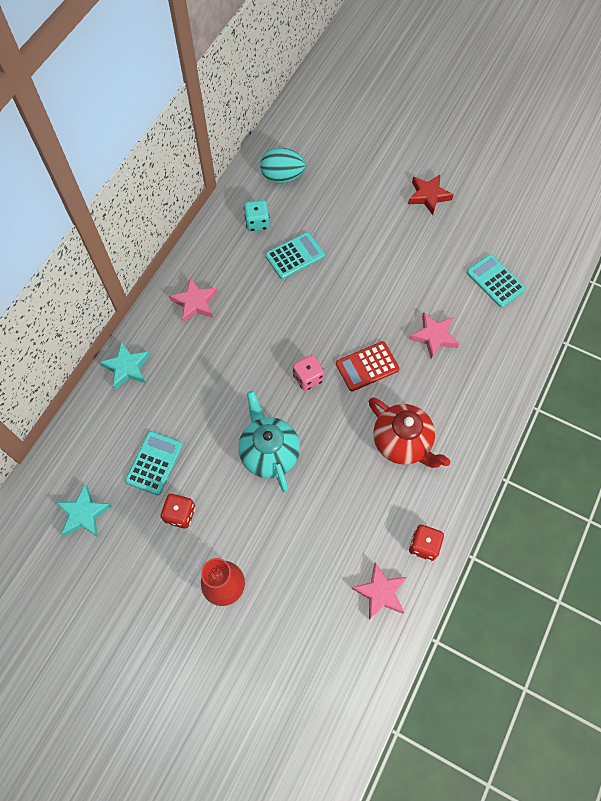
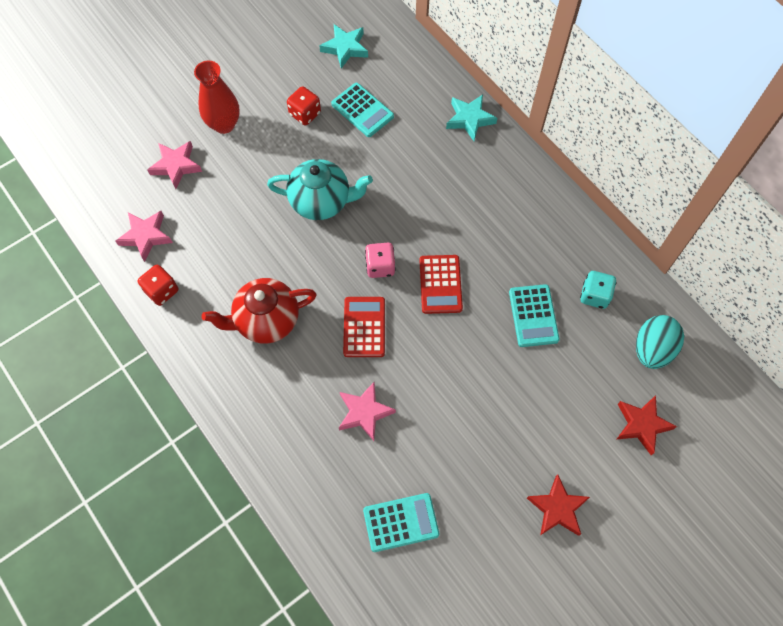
camera: 115 degrees right, 0 degrees up
pink star [169,278,218,323] -> pink star moved to [147,141,202,189]
none -> red calculator [419,255,463,314]
none -> red star [617,395,677,455]

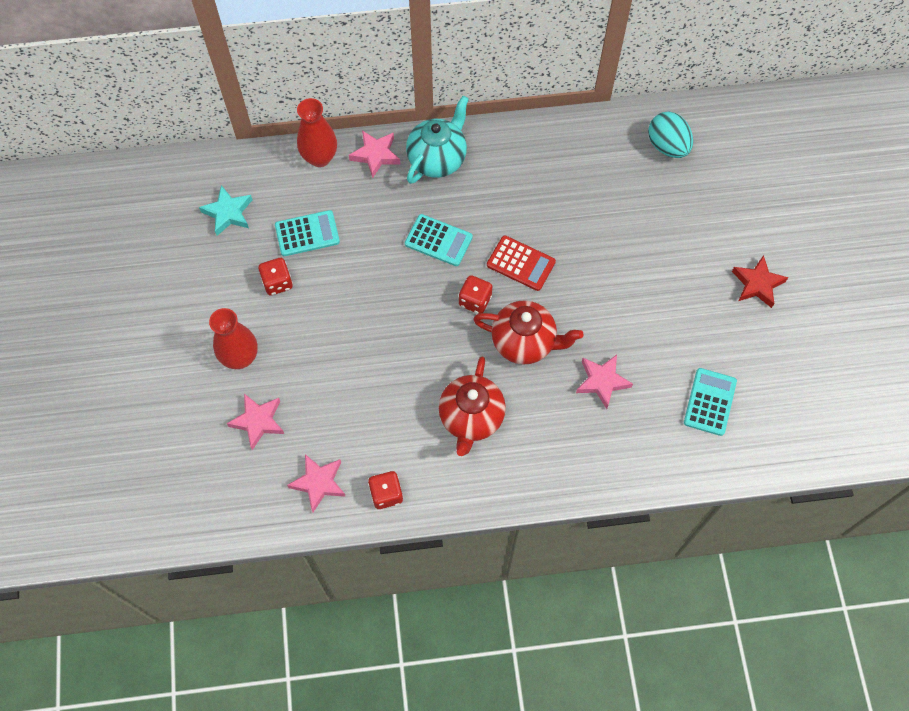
camera: 60 degrees left, 0 degrees up
turquoise teapot [267,159,373,220] -> turquoise teapot moved to [406,96,469,184]
red calculator [343,297,385,357] -> red teapot [473,301,584,365]
pink dice [365,243,395,278] -> red dice [459,275,492,314]
turquoise star [446,95,497,141] -> pink star [348,130,401,178]
turquoise calculator [509,284,560,347] -> turquoise calculator moved to [405,214,473,266]
turquoise dice [580,271,616,309] -> none
red star [617,395,677,455] -> none
none -> red vase [297,98,337,167]

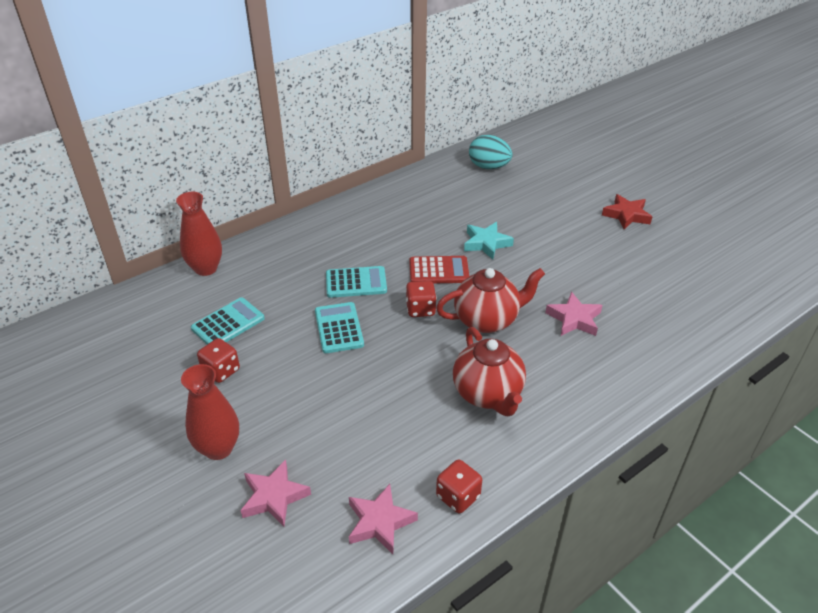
camera: 30 degrees left, 25 degrees down
turquoise star [199,185,252,236] -> turquoise star moved to [464,222,514,260]
pink star [348,130,401,178] -> none
turquoise teapot [406,96,469,184] -> none
turquoise calculator [684,368,737,436] -> turquoise calculator moved to [315,302,364,353]

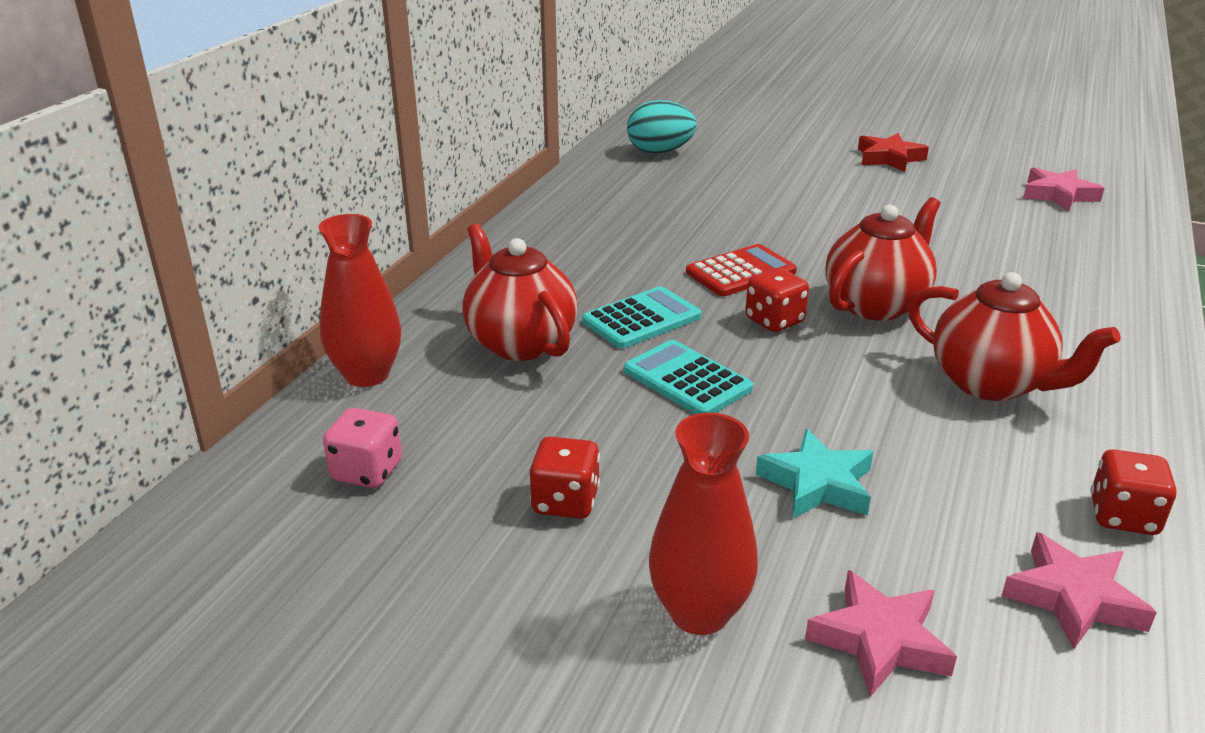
camera: 30 degrees left, 10 degrees down
turquoise calculator [191,297,265,344] -> none
turquoise star [464,222,514,260] -> turquoise star moved to [756,429,873,518]
pink star [545,292,602,336] -> pink star moved to [1023,168,1104,211]
none -> pink dice [323,408,402,488]
none -> red teapot [462,224,577,361]

